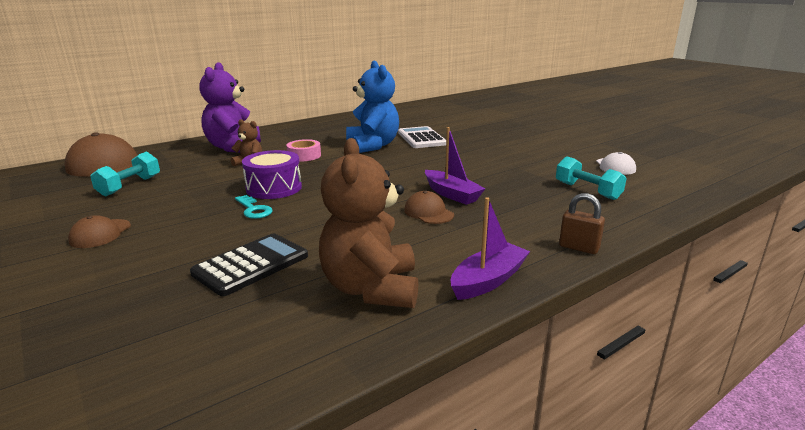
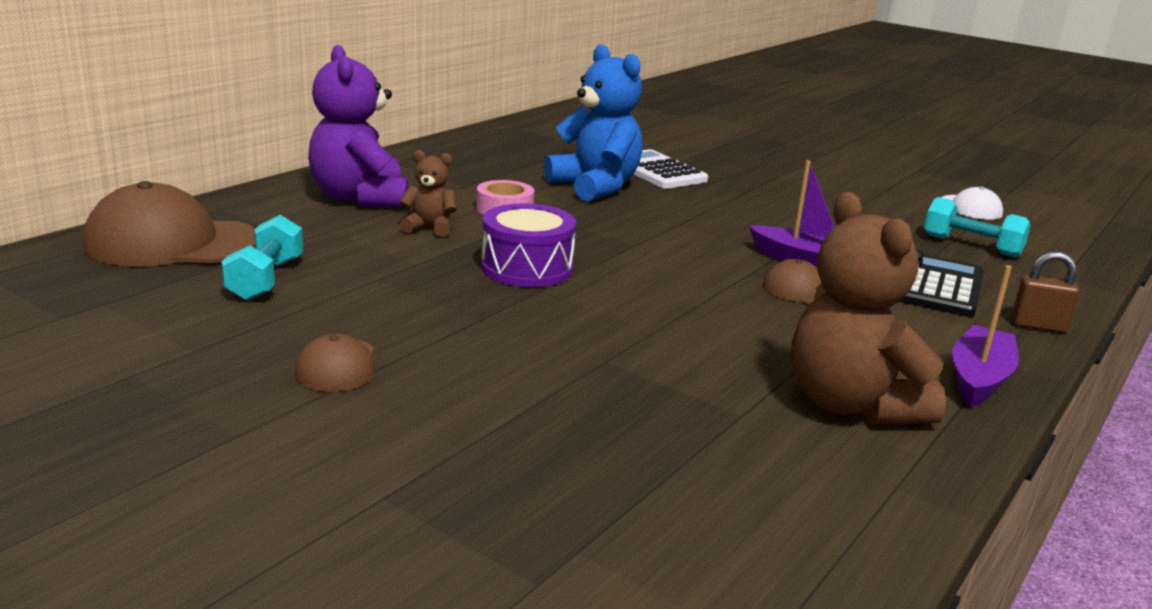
camera: 20 degrees left, 0 degrees up
black calculator [190,233,308,296] -> black calculator moved to [899,254,984,317]
turquoise key [235,195,273,219] -> none

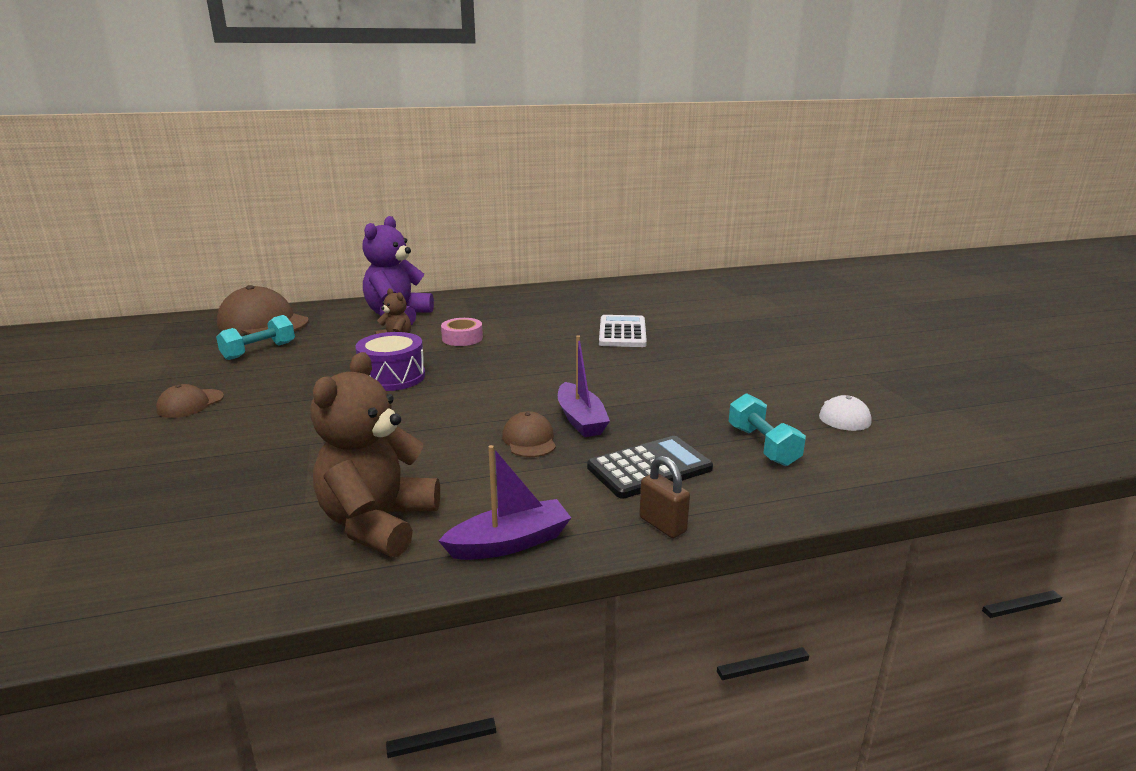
camera: 40 degrees right, 0 degrees up
blue teddy bear [544,44,643,202] -> none

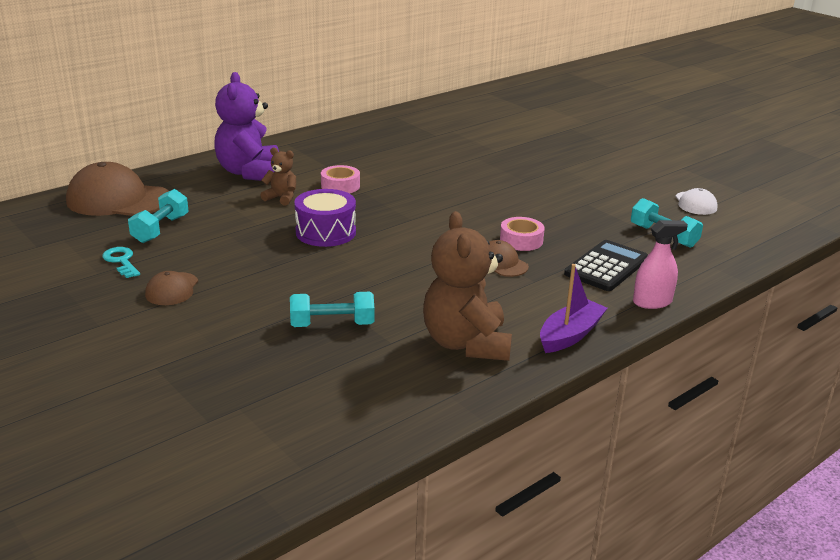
camera: 25 degrees left, 5 degrees up
purple boat [558,335,610,437] -> pink tape [500,217,545,251]
white calculator [599,315,647,347] -> none
brown padlock [639,456,690,538] -> pink spray bottle [633,220,688,309]
none -> turquoise key [102,247,140,278]
none -> turquoise dumbbell [290,292,374,327]

